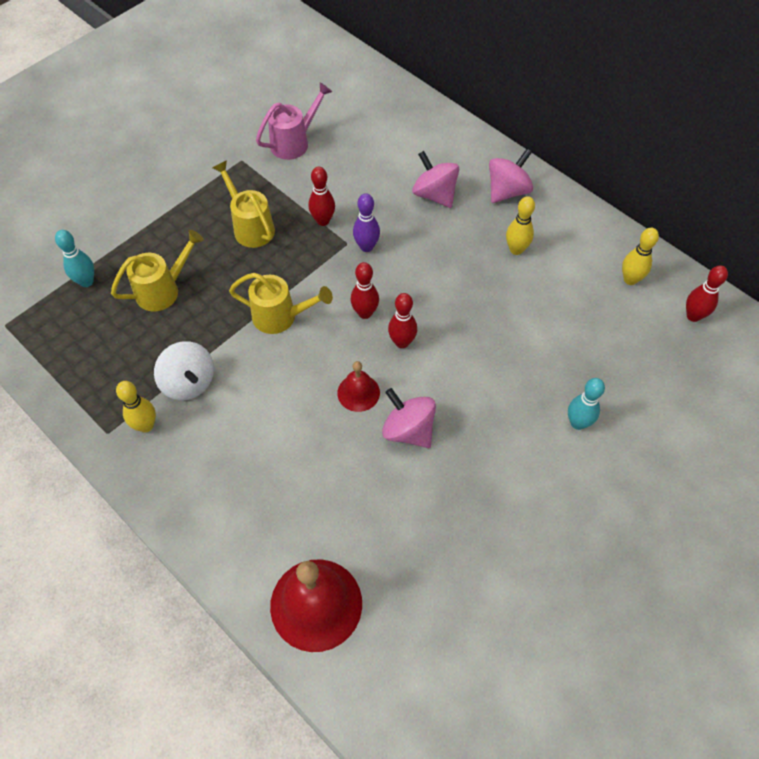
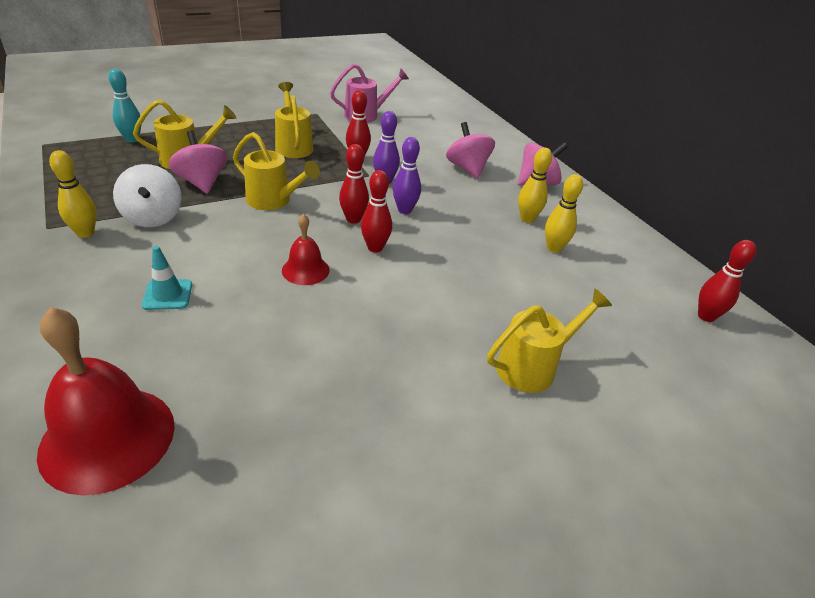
camera: 15 degrees right, 20 degrees down
pink spinning top [382,388,436,448] -> pink spinning top moved to [169,130,227,194]
turquoise bowling pin [568,378,605,430] -> yellow watering can [487,289,612,393]
yellow bowling pin [622,228,659,285] -> yellow bowling pin moved to [545,174,583,253]
none -> turquoise traffic cone [142,246,192,310]
none -> purple bowling pin [393,137,421,214]

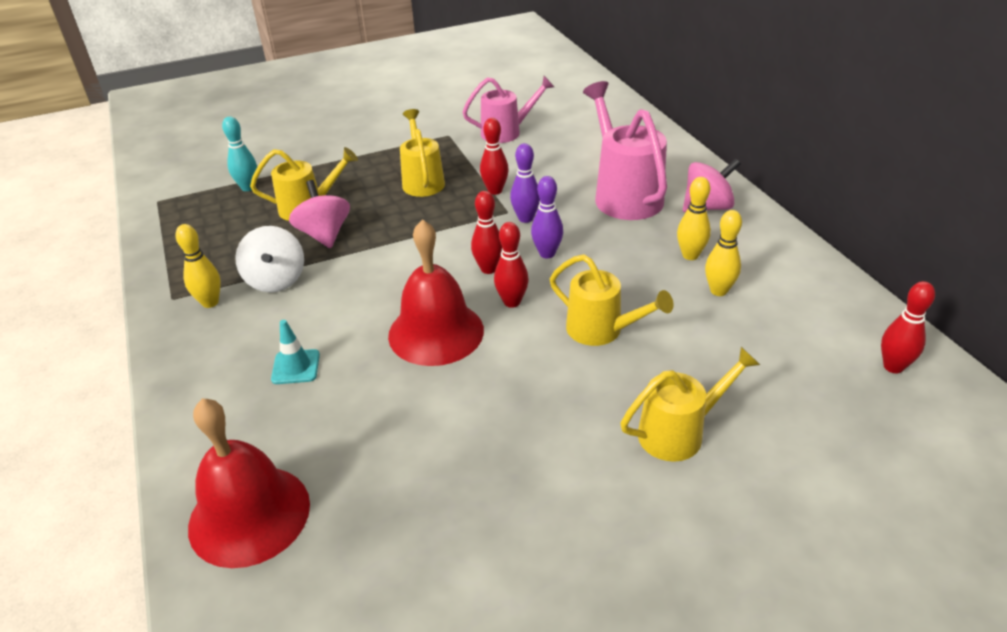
camera: 10 degrees right, 0 degrees up
yellow watering can [233,132,320,210] -> yellow watering can moved to [550,254,674,346]
red bell [282,214,329,285] -> red bell [388,219,484,366], size x1.89
pink spinning top [446,122,495,178] -> pink watering can [583,81,667,220]

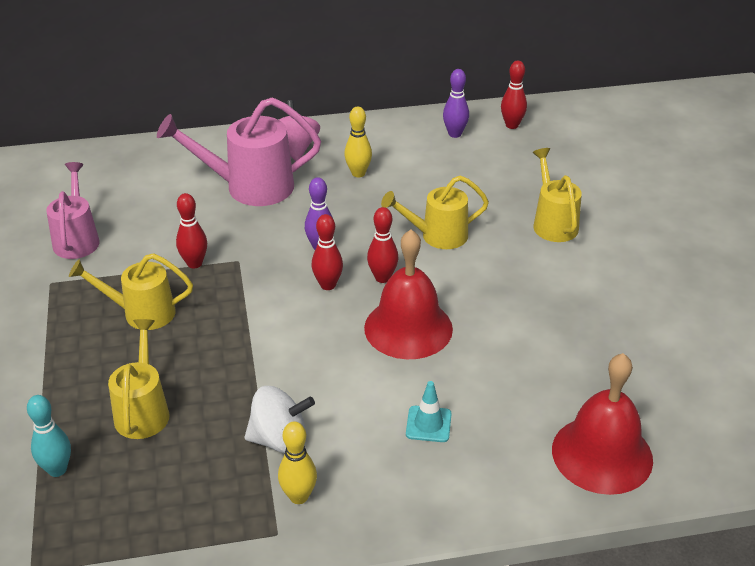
camera: 80 degrees left, 0 degrees up
pink spinning top [289,180,350,248] -> none
purple bowling pin [510,143,540,223] -> purple bowling pin moved to [443,69,469,138]
yellow watering can [550,254,674,346] -> yellow watering can turned 150 degrees counterclockwise [381,175,489,249]
yellow bowling pin [705,210,742,296] -> none

